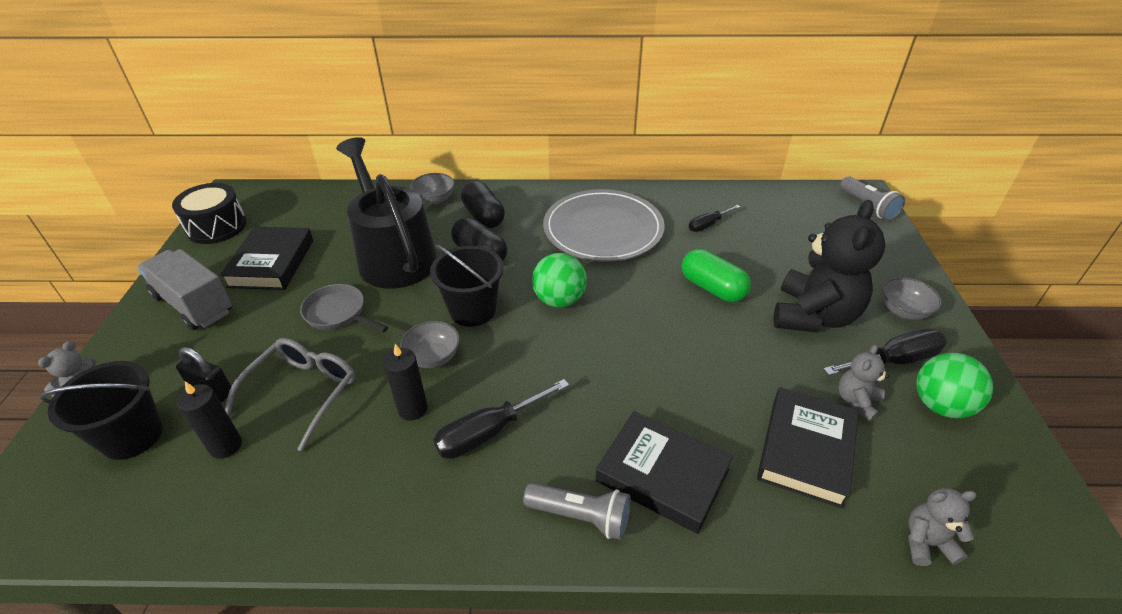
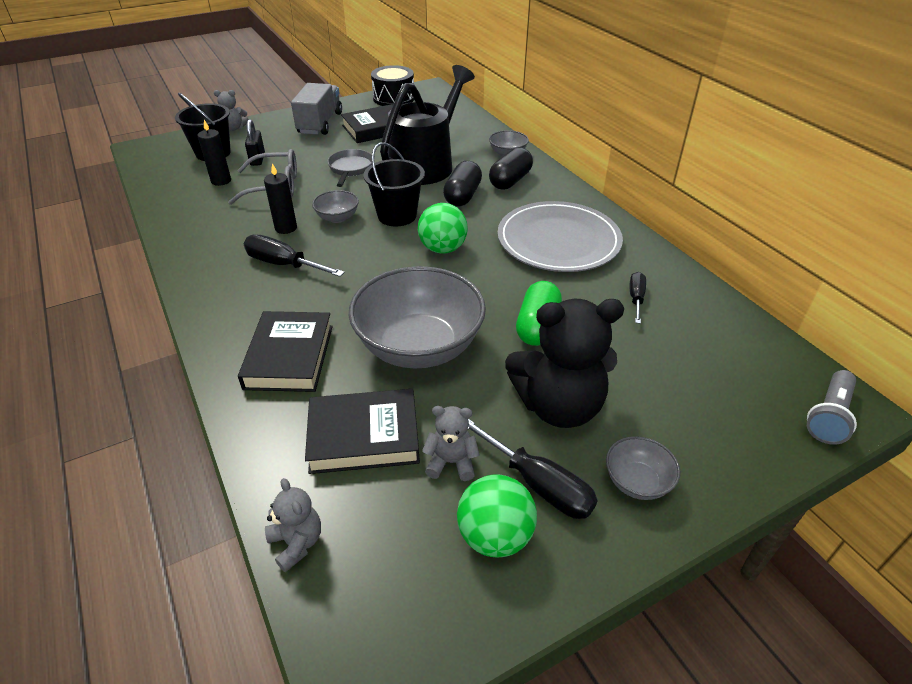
camera: 60 degrees right, 0 degrees up
grey flashlight [523,483,631,540] -> none
black screwdriver [689,205,740,232] -> black screwdriver turned 75 degrees clockwise [630,272,646,324]
none -> grey bowl [349,266,486,368]

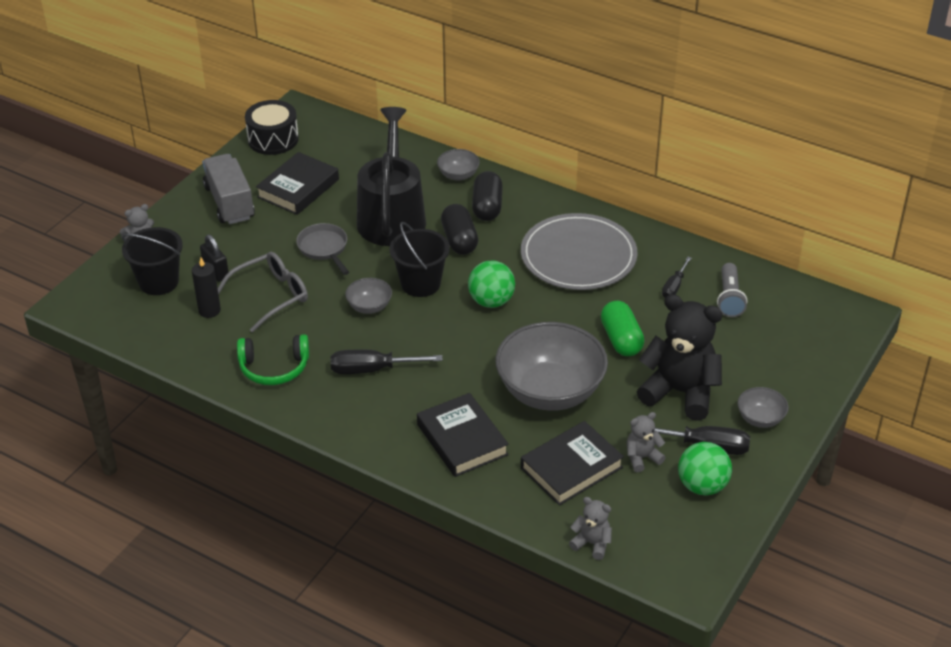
camera: 30 degrees left, 0 degrees up
black candle [264,163,297,234] -> none
black teddy bear [505,299,624,428] -> black teddy bear turned 120 degrees counterclockwise [637,294,723,421]
black screwdriver [630,272,646,324] -> black screwdriver turned 135 degrees counterclockwise [662,257,691,298]
grey flashlight [807,370,857,445] -> grey flashlight moved to [717,263,747,317]
none -> green headphones [237,334,309,385]

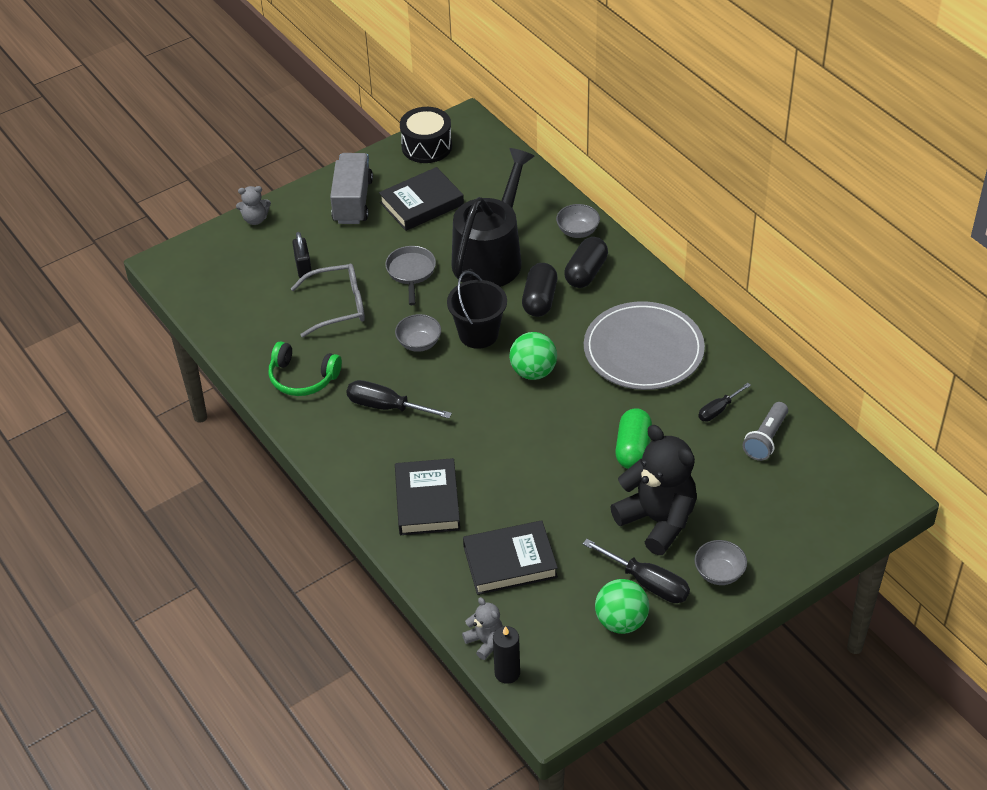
camera: 25 degrees right, 5 degrees up
black bucket [122,227,183,295] -> none
black candle [192,258,221,318] -> black candle moved to [493,626,520,684]
grey bowl [495,322,608,411] -> none
grey teddy bear [627,412,666,472] -> none

